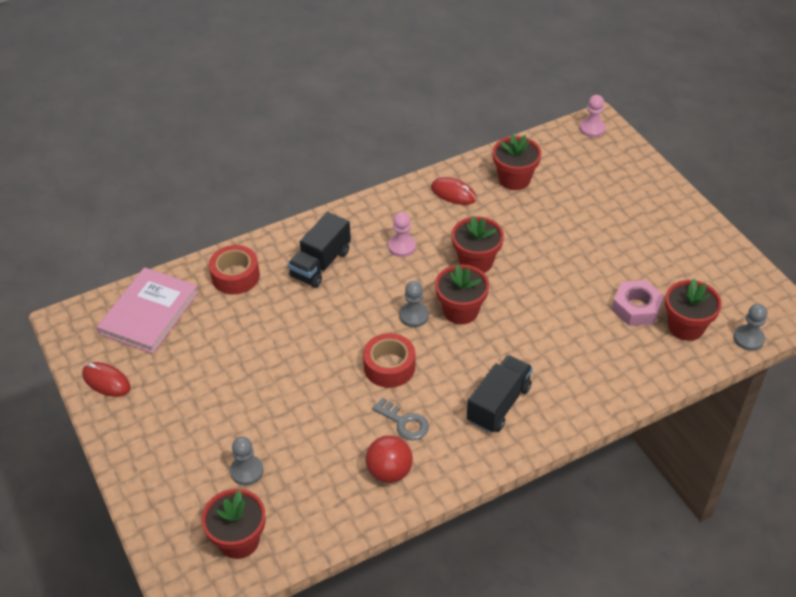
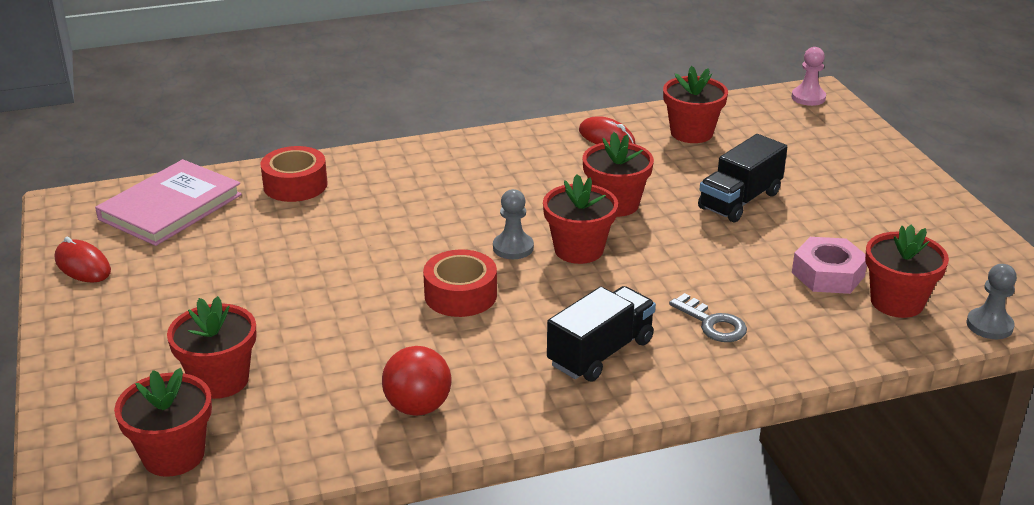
camera: 10 degrees right, 15 degrees down
grey pawn [230,437,263,485] -> red flower pot [167,296,257,399]
black truck [288,212,351,288] -> black truck moved to [698,134,787,222]
grey key [372,398,429,440] -> grey key moved to [669,293,747,342]
pink pawn [388,212,416,257] -> none

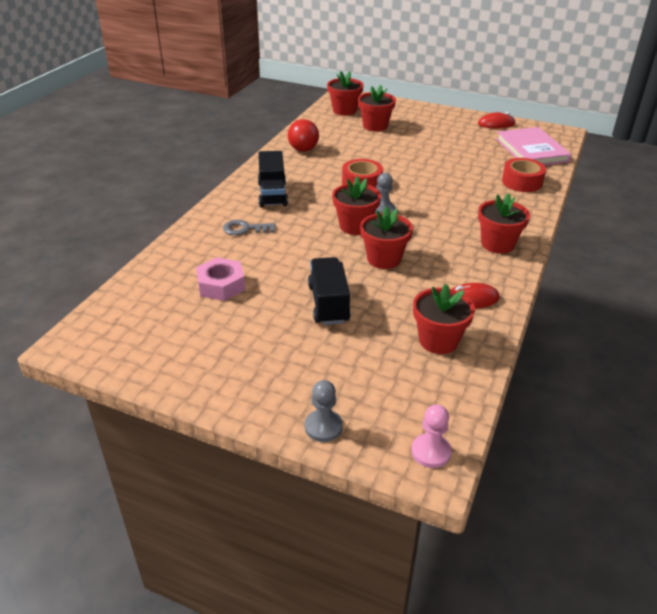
camera: 130 degrees right, 5 degrees up
red flower pot [865,225,949,318] -> red flower pot moved to [478,193,530,254]
grey pawn [967,264,1017,339] -> grey pawn moved to [305,380,343,442]

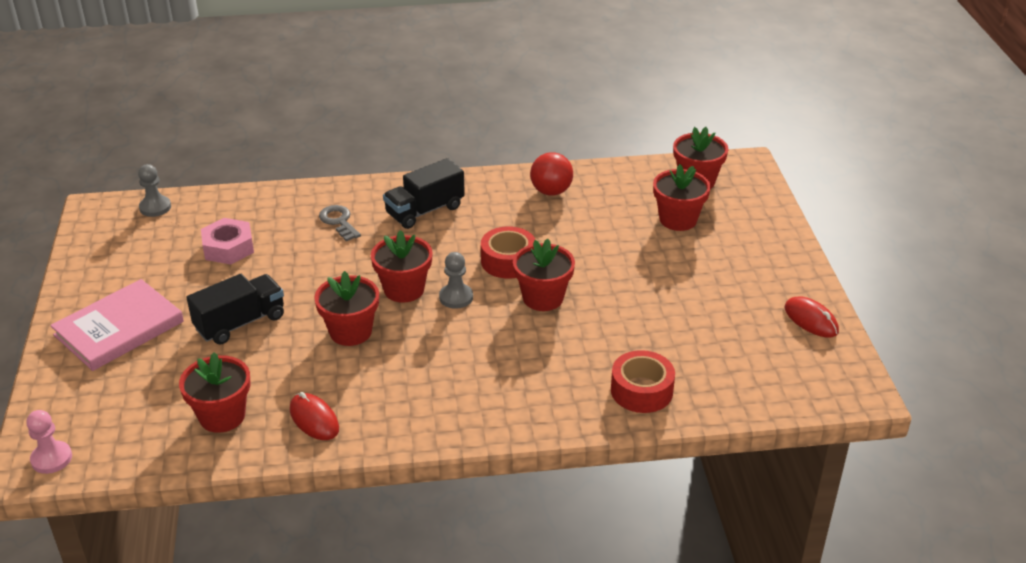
camera: 60 degrees right, 0 degrees up
grey pawn [305,380,343,442] -> grey pawn moved to [138,164,171,217]
red flower pot [478,193,530,254] -> red flower pot moved to [513,239,575,311]
pink book [496,127,571,165] -> pink book moved to [50,279,184,371]

